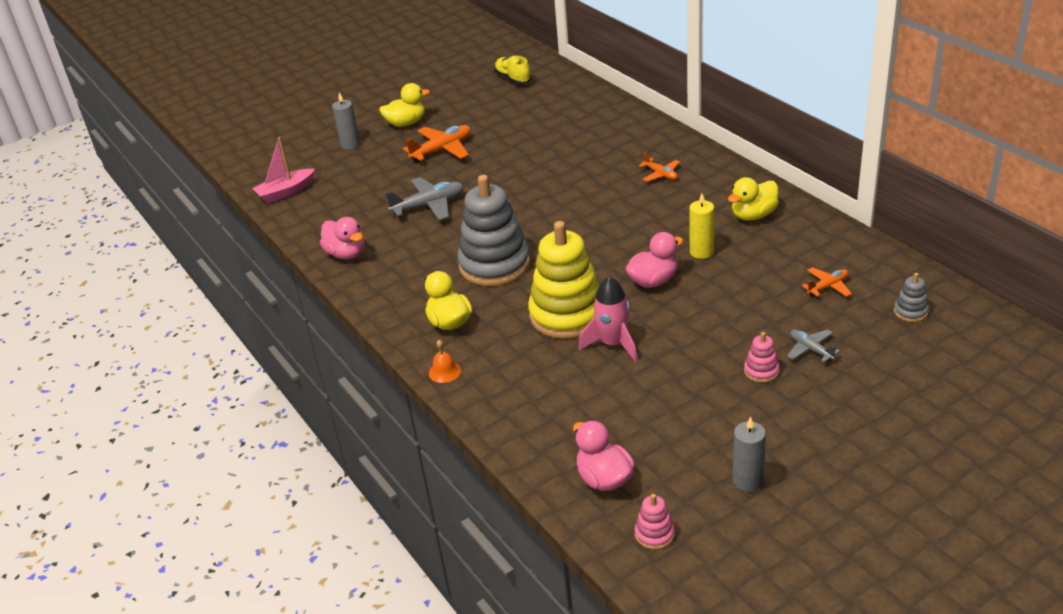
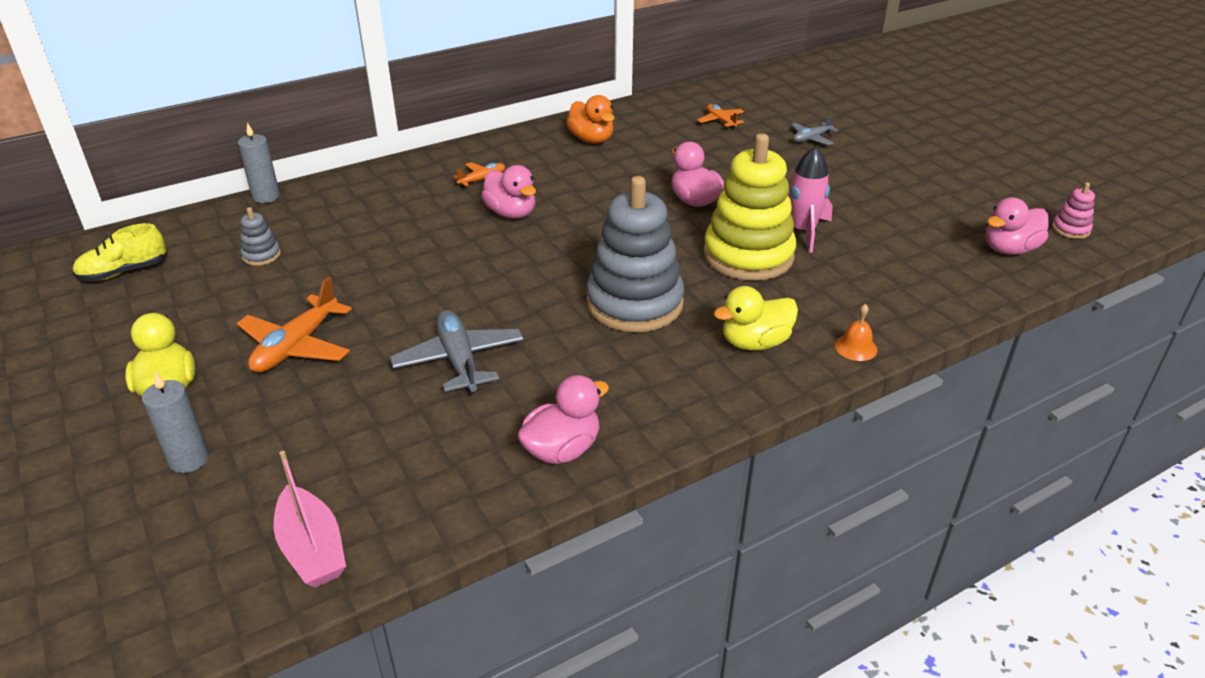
camera: 90 degrees left, 0 degrees up
orange plane [403,125,471,163] -> orange plane turned 120 degrees counterclockwise [237,277,352,373]
yellow candle [689,193,714,259] -> none
yellow duck [728,177,779,221] -> orange duck [566,95,615,144]
grey candle [733,416,766,492] -> grey candle moved to [238,122,280,203]
pink stacking toy [744,332,779,383] -> none
grey stacking toy [894,273,929,322] -> grey stacking toy moved to [240,207,281,266]
none -> pink duck [481,165,536,219]

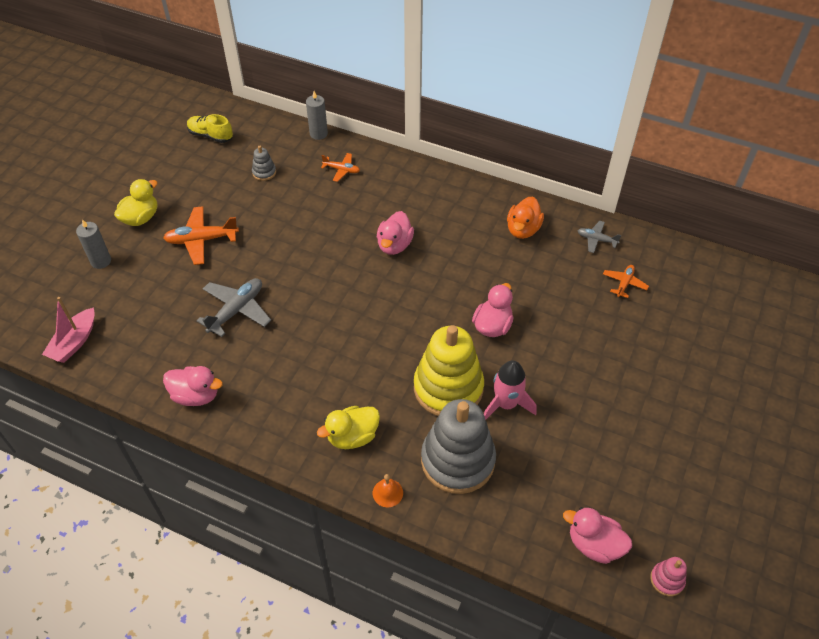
camera: 55 degrees right, 15 degrees up
orange plane [453,162,505,188] -> orange plane moved to [321,153,360,182]
grey stacking toy [586,176,684,332] -> grey stacking toy moved to [421,399,496,494]
yellow duck [714,286,798,351] -> yellow duck turned 60 degrees counterclockwise [317,406,380,449]
grey plane [791,115,838,145] -> grey plane moved to [578,221,621,253]

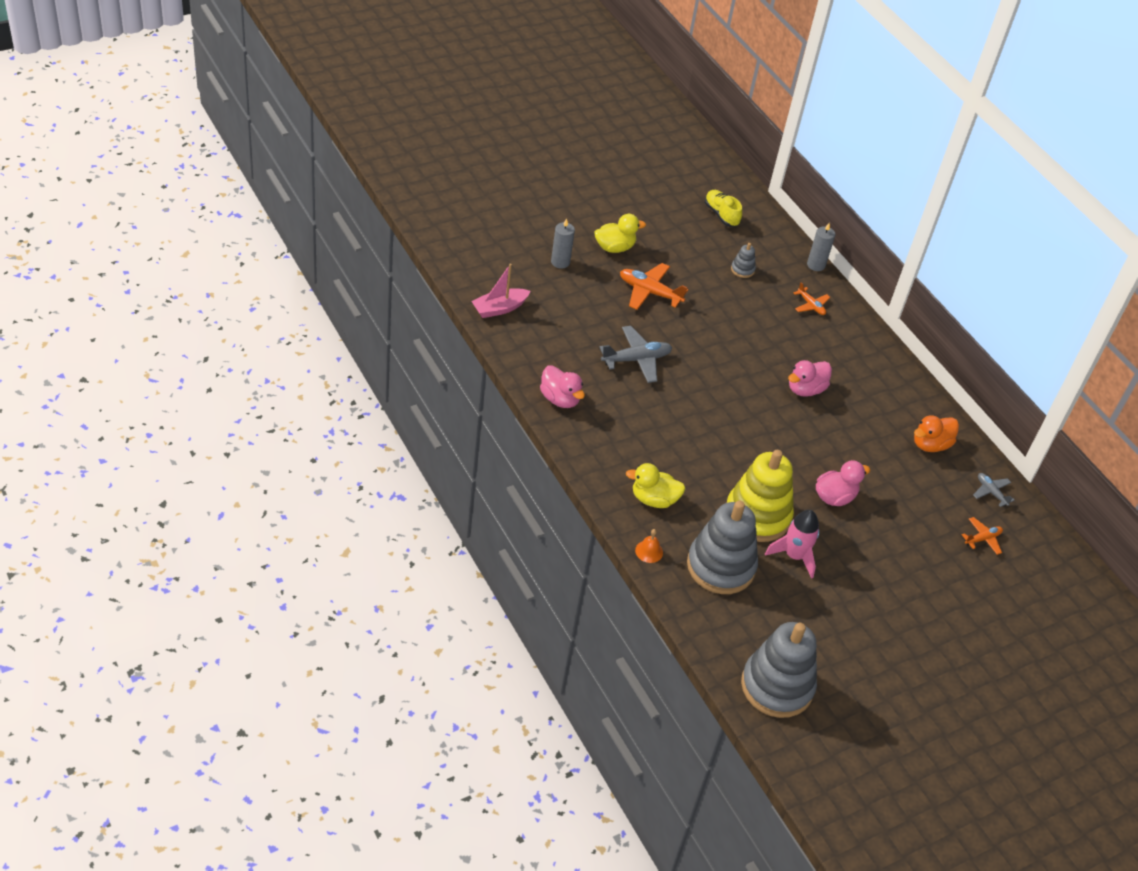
camera: 30 degrees right, 5 degrees down
pink duck [563,507,632,564] -> grey stacking toy [741,622,817,718]
pink stacking toy [650,557,687,596] -> none

